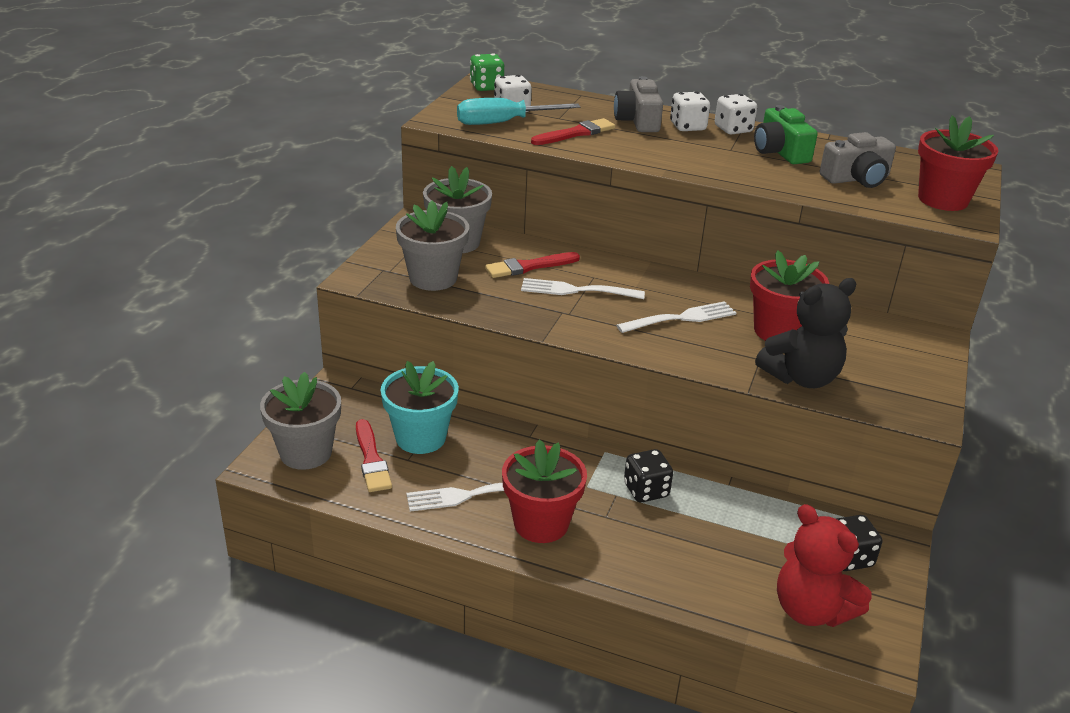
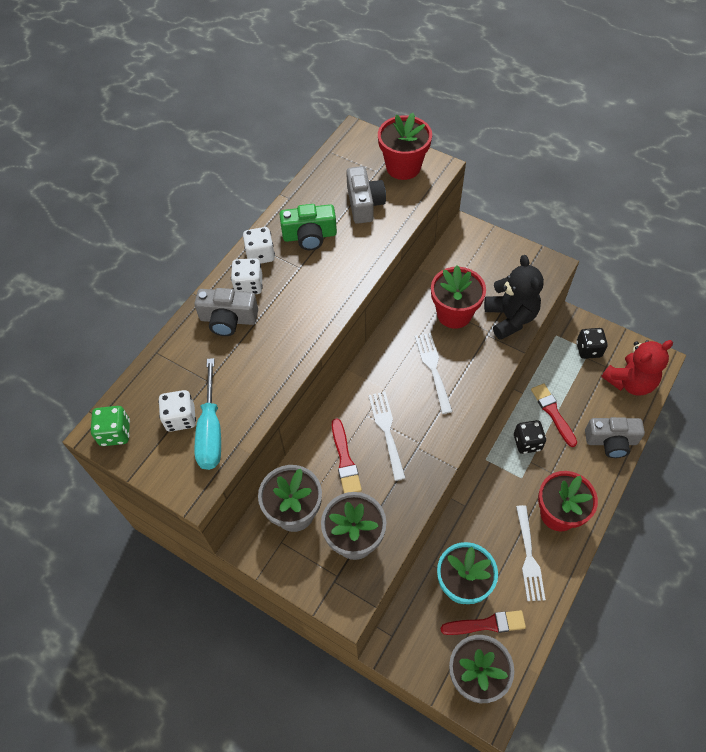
camera: 75 degrees left, 25 degrees up
white fork [521,278,645,299] -> white fork turned 150 degrees clockwise [368,392,405,481]
red brush [531,118,615,145] -> red brush moved to [531,383,577,447]
none -> grey camera [585,417,645,458]

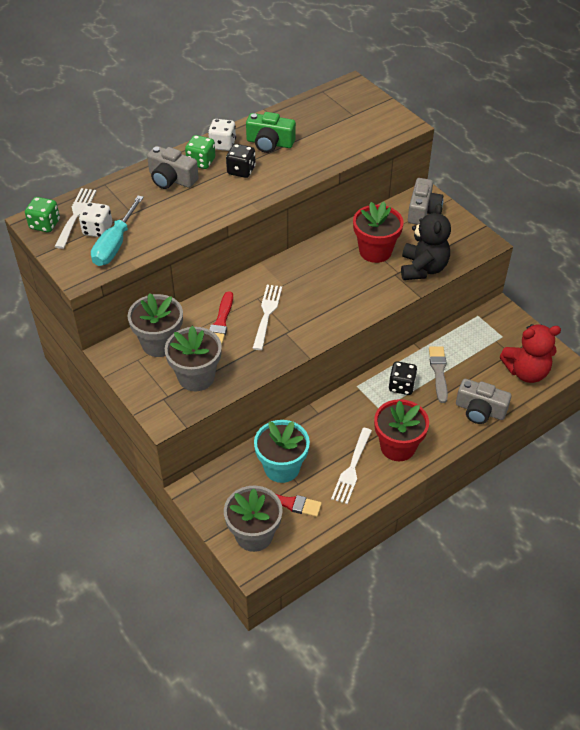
camera: 20 degrees right, 10 degrees down
white dice [231,258,263,294] -> green dice [185,135,215,169]
grey camera [346,166,386,224] -> grey camera moved to [408,178,443,225]
red flower pot [378,113,432,180] -> none
white fork [415,333,453,414] -> white fork moved to [55,188,96,249]
red brush [531,383,577,447] -> grey brush [429,346,448,403]
black dice [576,328,608,359] -> black dice moved to [226,144,256,178]

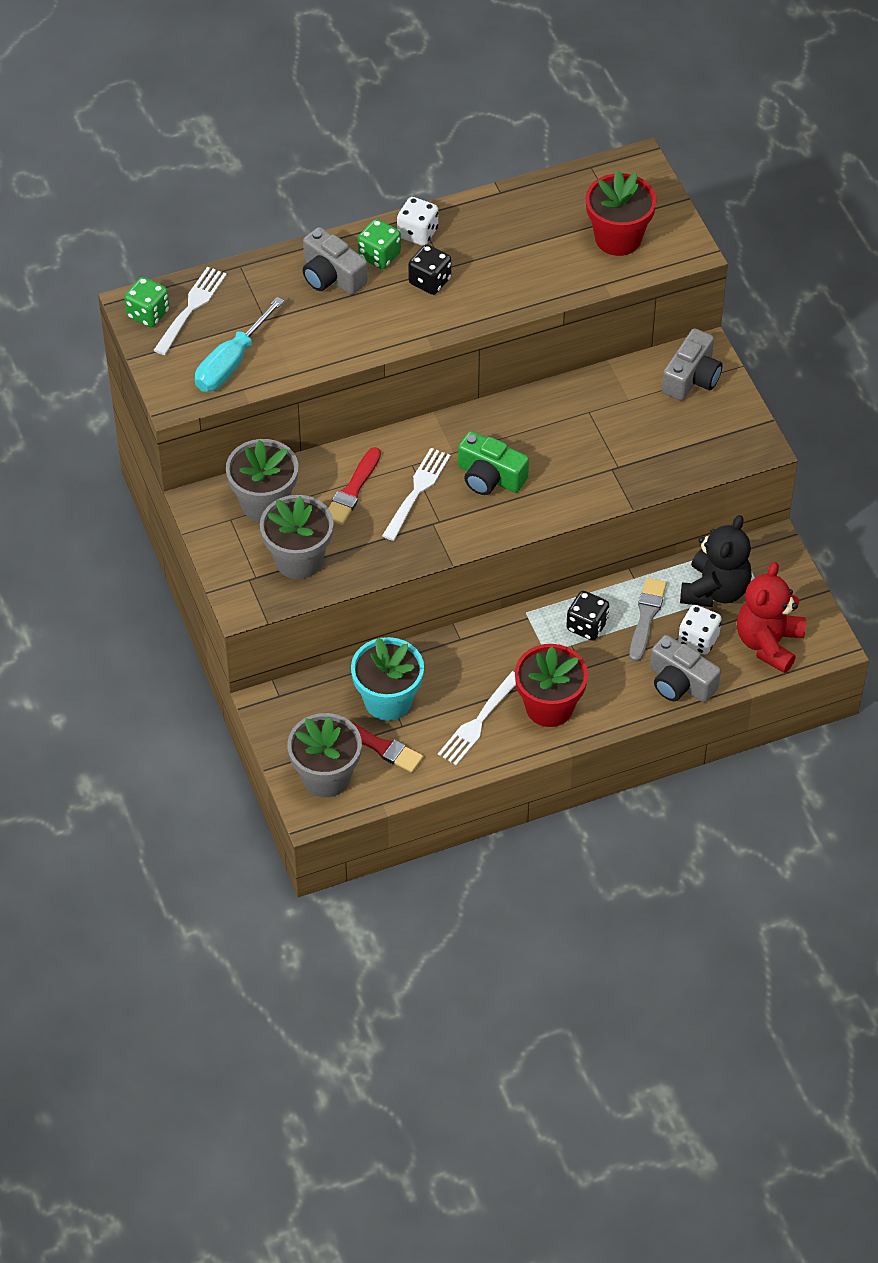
camera: 15 degrees right, 5 degrees up
white dice [79,202,112,237] -> white dice moved to [678,605,722,654]
green camera [246,112,296,153] -> green camera moved to [458,431,529,495]
red flower pot [353,202,404,263] -> red flower pot moved to [586,170,657,256]
black teddy bear [401,203,451,280] -> black teddy bear moved to [680,515,752,607]
red teddy bear [500,324,561,383] -> red teddy bear turned 105 degrees clockwise [737,562,806,673]

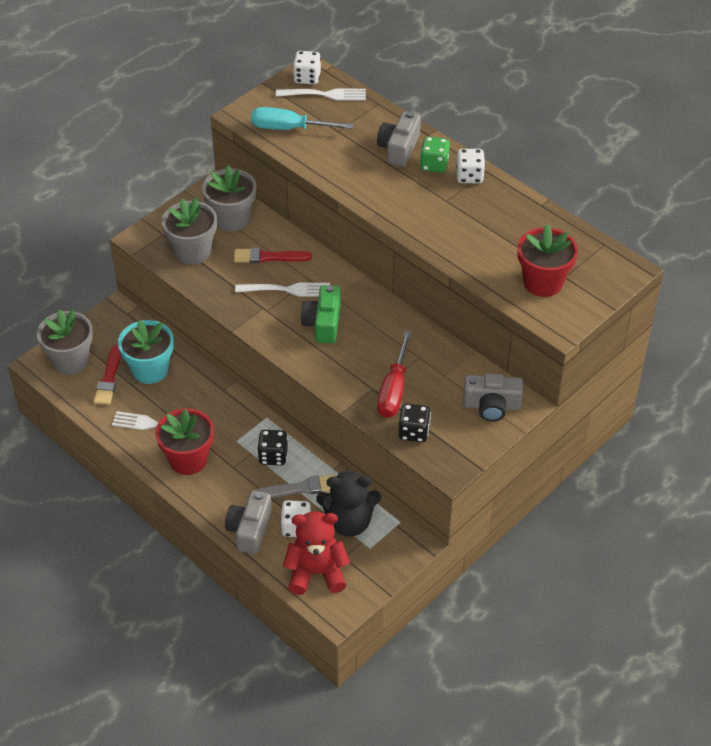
camera: 65 degrees right, 5 degrees down
green dice [124,277,170,327] -> white dice [293,51,321,84]
black dice [408,244,451,295] -> black dice moved to [398,404,431,442]
none -> red screwdriver [377,330,412,418]

